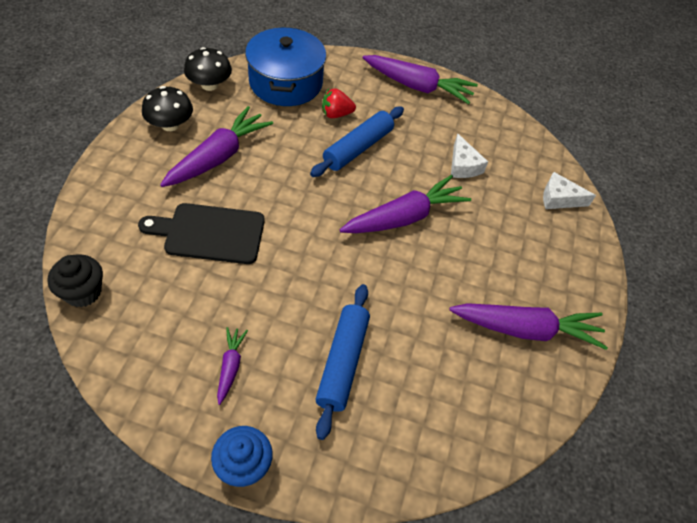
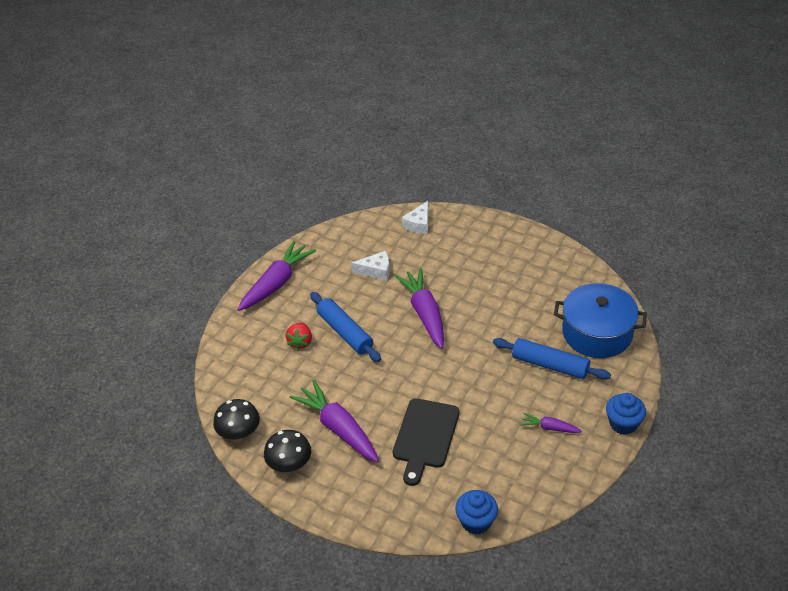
camera: 70 degrees left, 10 degrees down
black cupcake [47,254,103,307] -> blue cupcake [455,490,498,535]
blue pot [245,27,326,106] -> blue pot moved to [554,283,647,358]
purple carrot [449,303,608,350] -> none

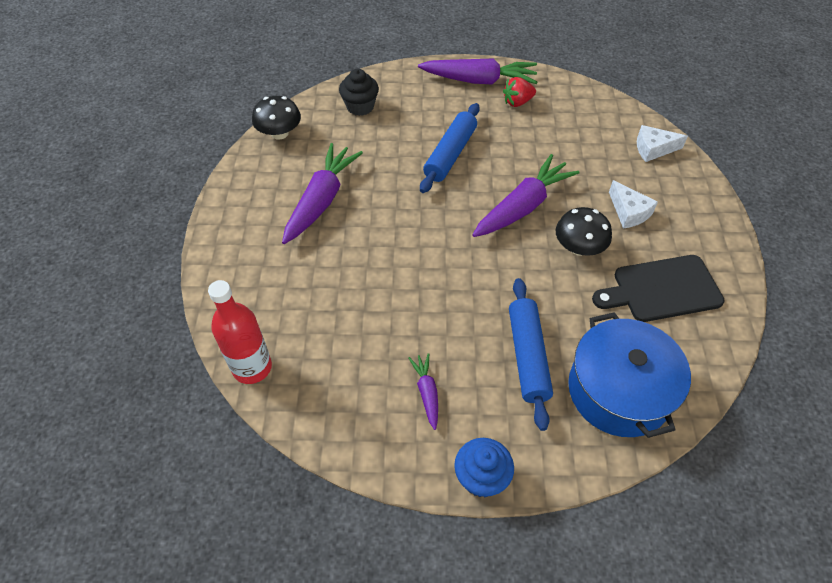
camera: 60 degrees right, 10 degrees up
black mushroom [264,430,311,472] -> black mushroom moved to [556,207,612,256]
red strawberry [285,323,312,350] -> red strawberry moved to [503,77,536,107]
white cheese [351,251,390,280] -> white cheese moved to [609,180,658,228]
black cutting board [393,398,459,486] -> black cutting board moved to [592,255,725,322]
blue cupcake [455,490,498,535] -> red bottle [208,280,272,384]
none -> black cupcake [339,69,379,116]

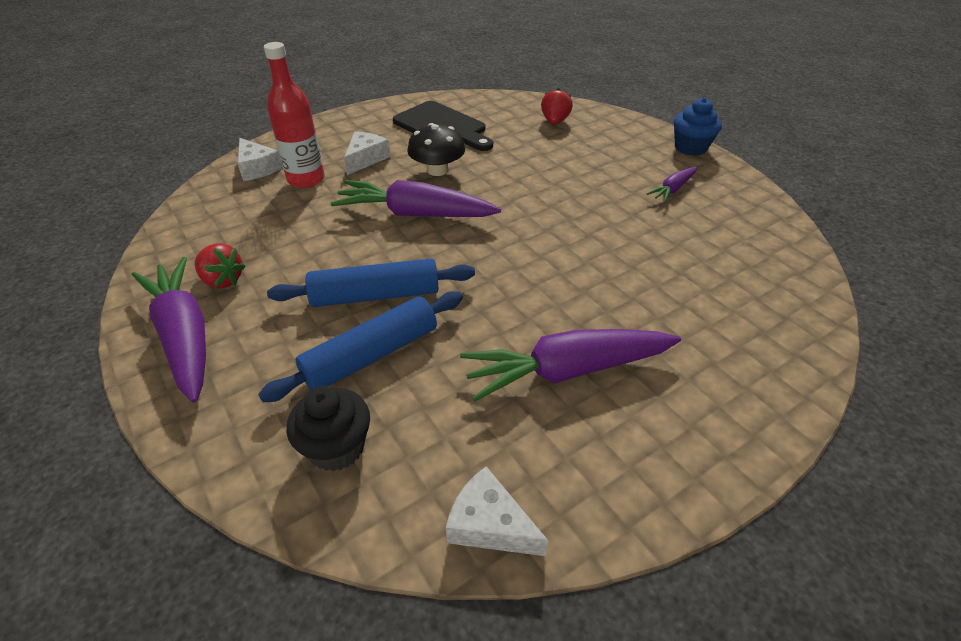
camera: 125 degrees left, 10 degrees down
red bottle [208,280,272,384] -> red bottle moved to [264,42,325,188]
black mushroom [252,96,301,140] -> white cheese [446,466,549,556]
blue rolling pin [509,278,553,431] -> blue rolling pin moved to [258,291,463,402]
blue pot [568,312,691,438] -> red strawberry [541,88,573,125]

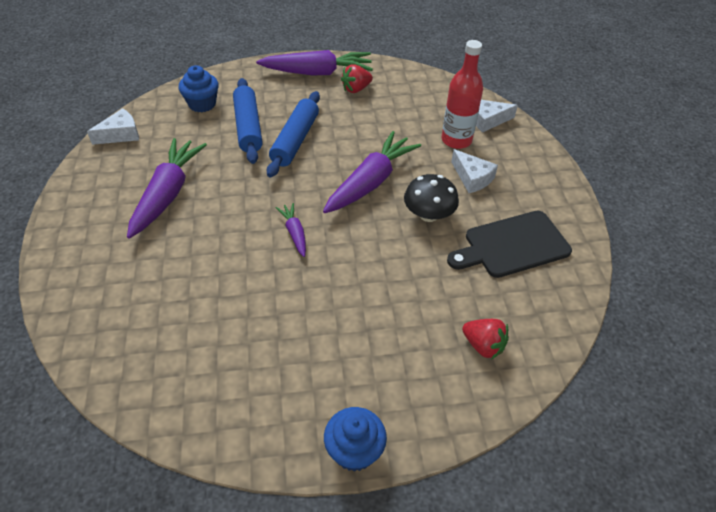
camera: 115 degrees right, 5 degrees up
black cupcake [287,386,370,471] -> blue cupcake [179,65,219,112]
purple carrot [647,167,697,202] -> purple carrot moved to [276,203,306,257]

